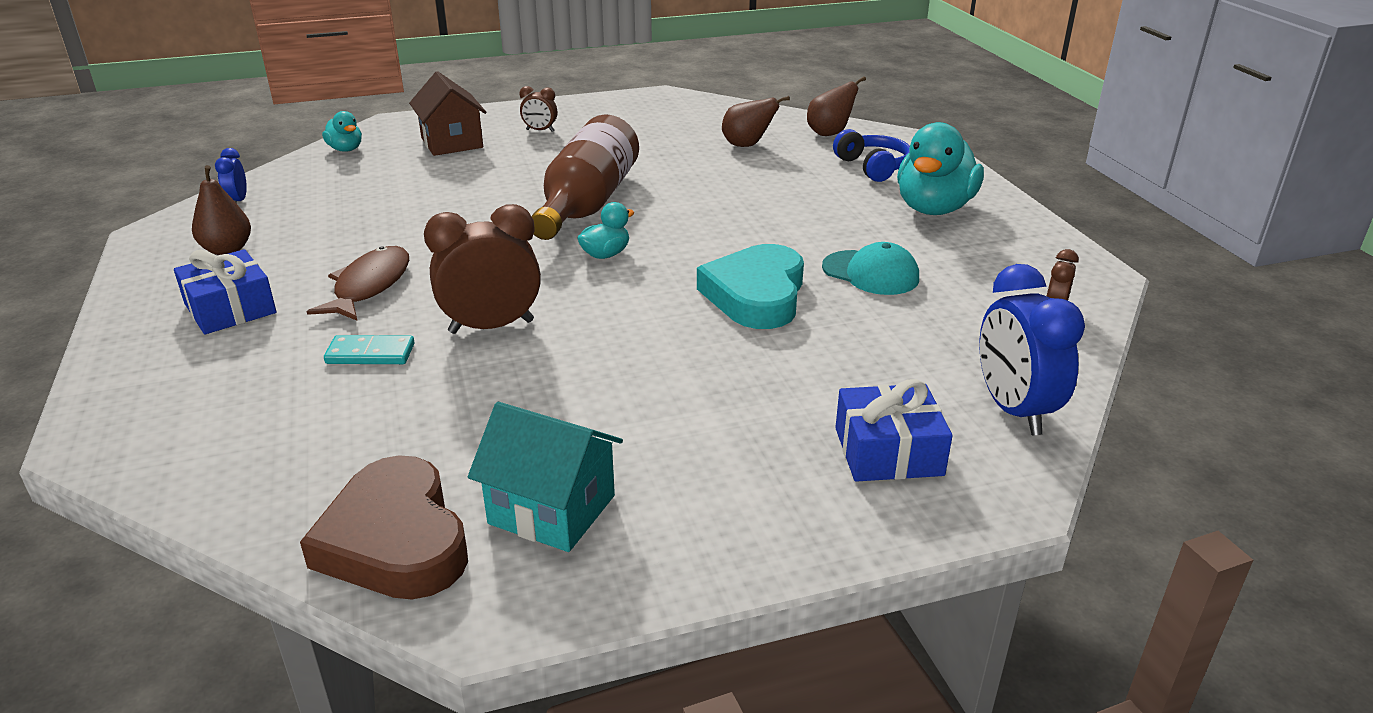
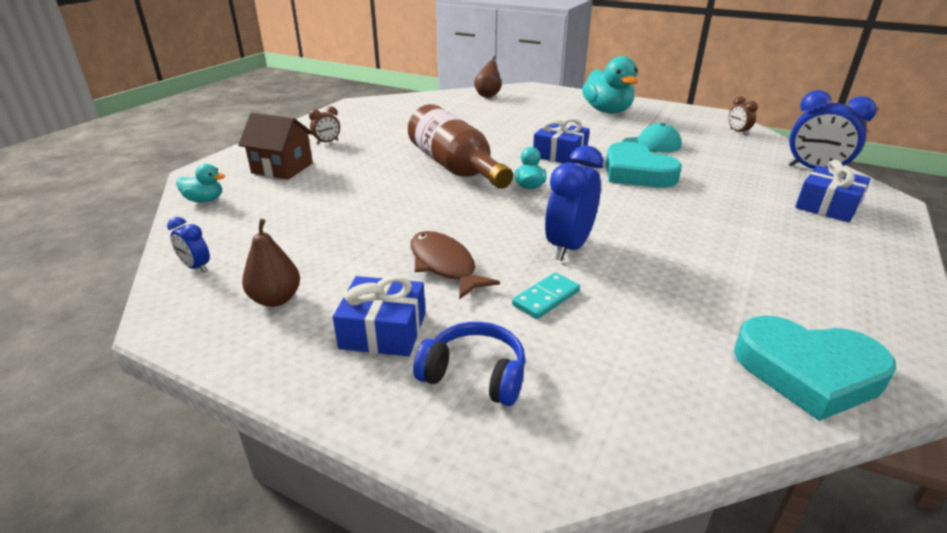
camera: 45 degrees left, 0 degrees up
brown heart [300,455,468,599] -> turquoise heart [734,316,896,421]
brown clock [424,204,541,334] -> blue clock [545,145,603,261]
turquoise house [468,402,623,552] -> none
brown pear [722,96,790,147] -> none
blue headphones [833,129,910,182] -> blue headphones moved to [413,322,526,406]
none -> blue gift [533,118,590,163]

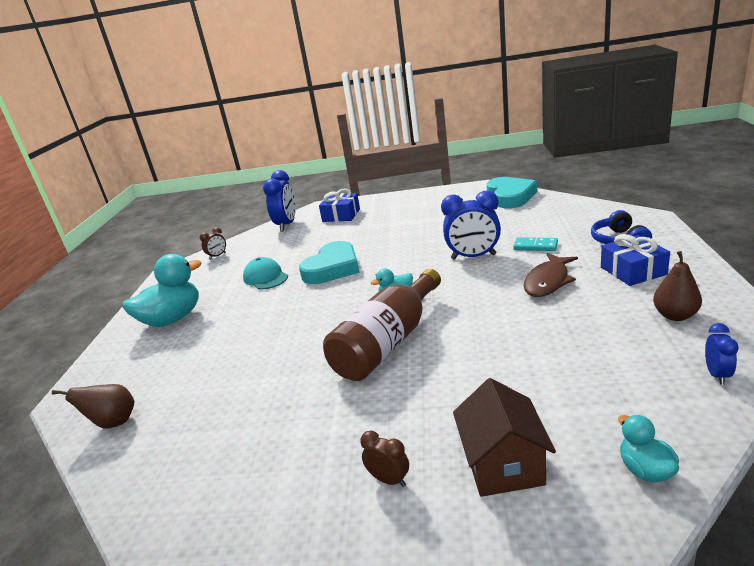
camera: 110 degrees left, 5 degrees down
blue gift [533,118,590,163] -> none

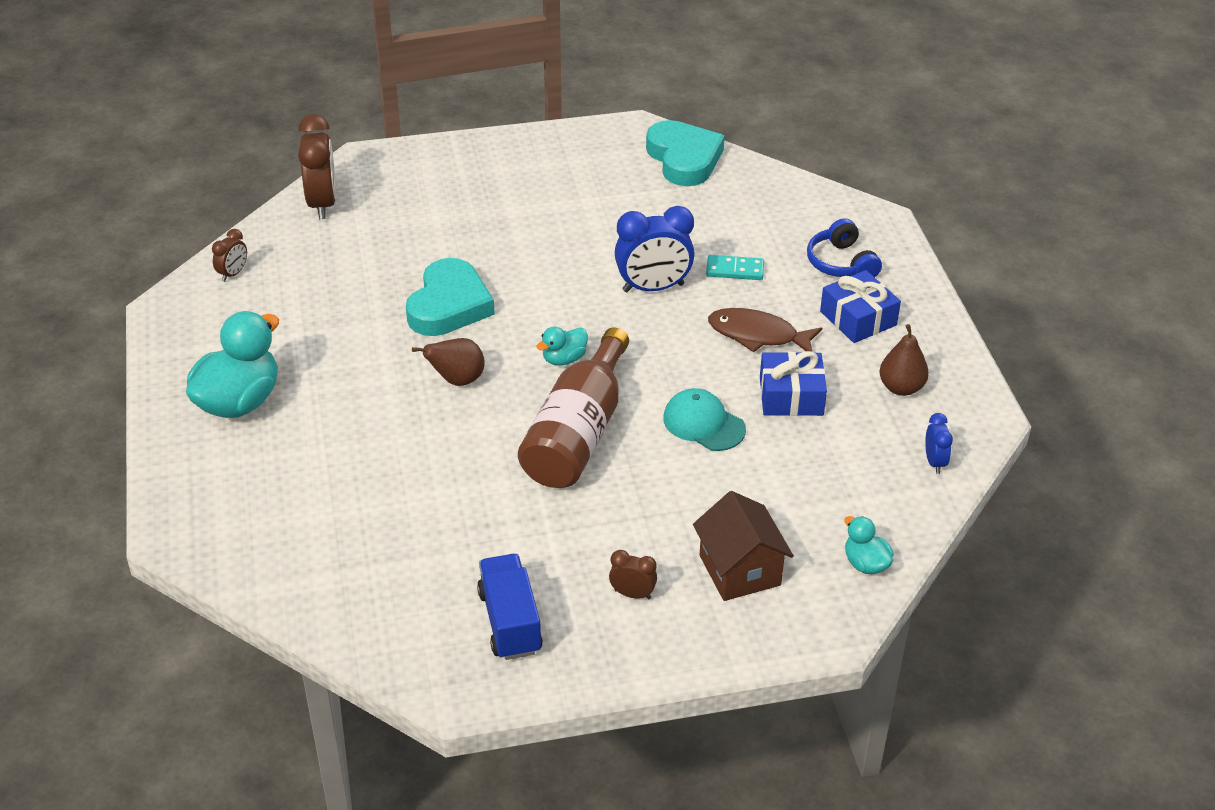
camera: 20 degrees left, 15 degrees up
brown pear [52,384,134,429] -> brown pear moved to [412,338,485,386]
turquoise cap [243,257,288,289] -> turquoise cap moved to [663,388,746,451]
blue clock [263,170,296,232] -> brown clock [298,114,336,219]
blue gift [319,189,360,222] -> blue gift moved to [760,351,827,416]
brown fish [524,253,578,297] -> brown fish turned 90 degrees clockwise [708,308,822,352]
none -> blue truck [477,554,543,660]

